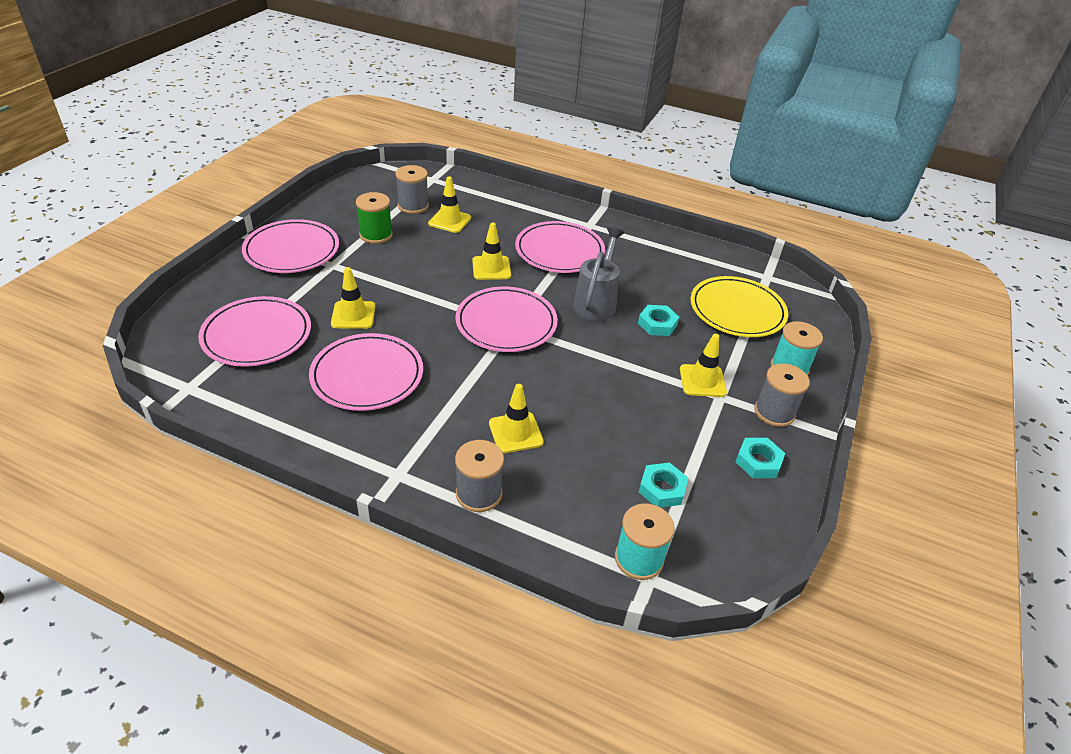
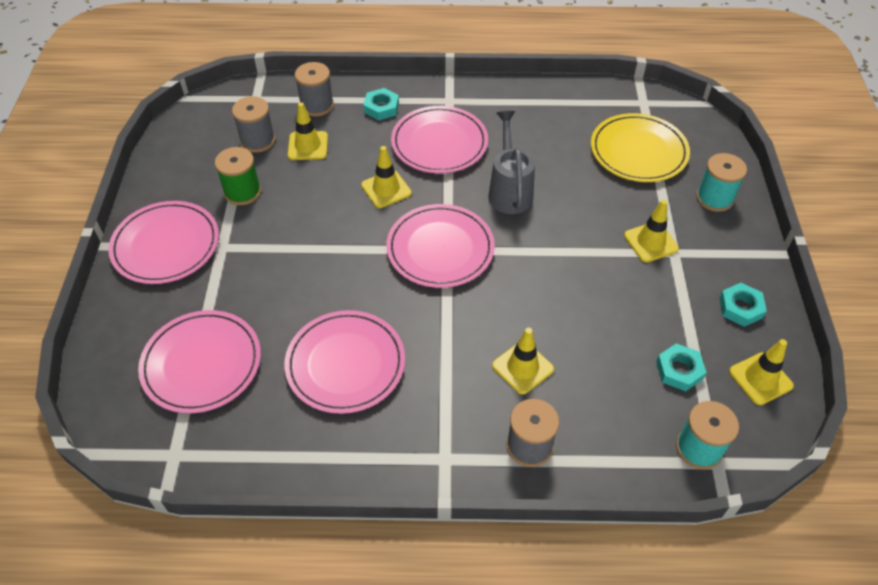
camera: 20 degrees left, 10 degrees up
yellow traffic cone [331,267,376,329] -> yellow traffic cone moved to [729,339,794,405]
turquoise nut [638,305,679,336] -> turquoise nut moved to [364,88,399,120]
grey spool [754,363,810,427] -> grey spool moved to [295,62,334,116]

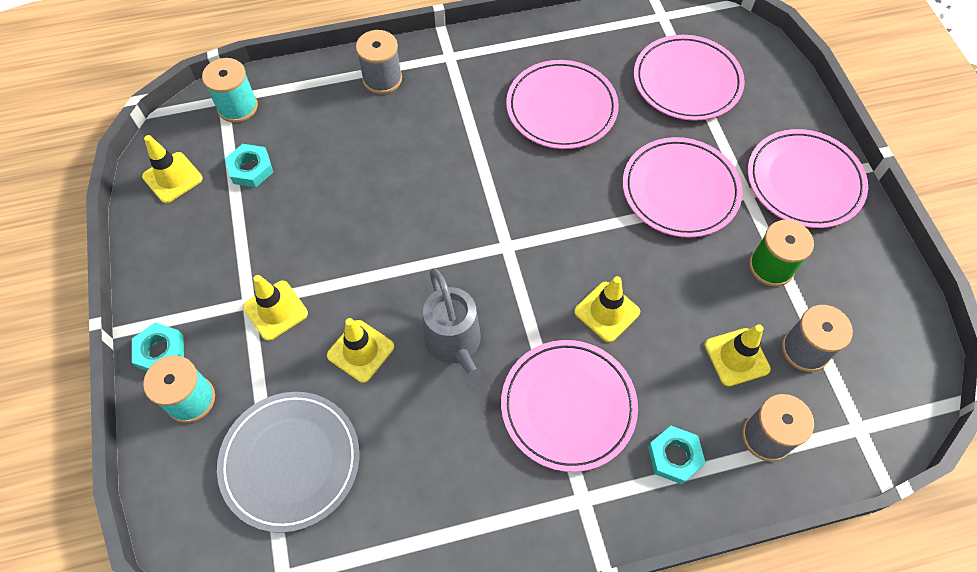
camera: 165 degrees right, 10 degrees up
pink plate [386,204,495,288] -> pink plate moved to [623,137,743,238]
yellow traffic cone [492,328,554,395] -> yellow traffic cone moved to [327,318,394,383]
yellow plate [591,113,690,182] -> grey plate [217,392,360,533]
turquoise nut [719,283,767,327] -> turquoise nut moved to [132,323,184,371]

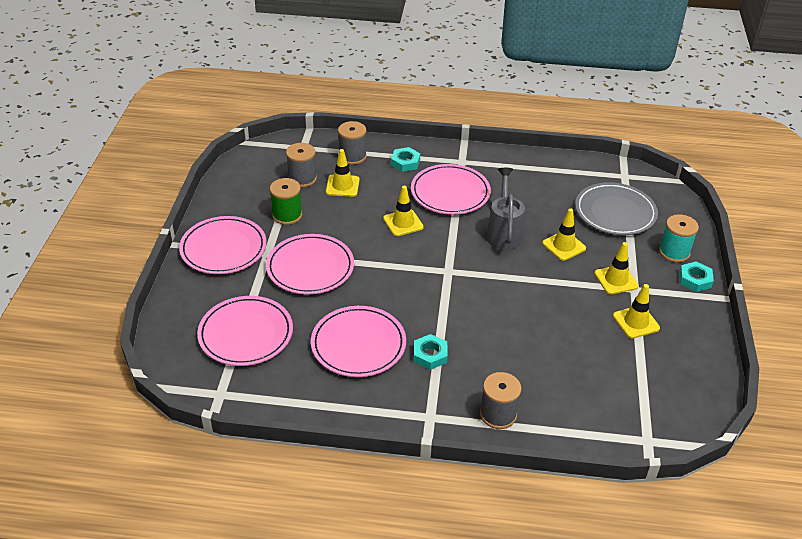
camera: 160 degrees left, 20 degrees down
yellow traffic cone [142,135,203,203] -> yellow traffic cone moved to [613,284,660,339]
turquoise spool [202,58,258,123] -> none
turquoise nut [225,144,273,187] -> turquoise nut moved to [414,334,448,370]

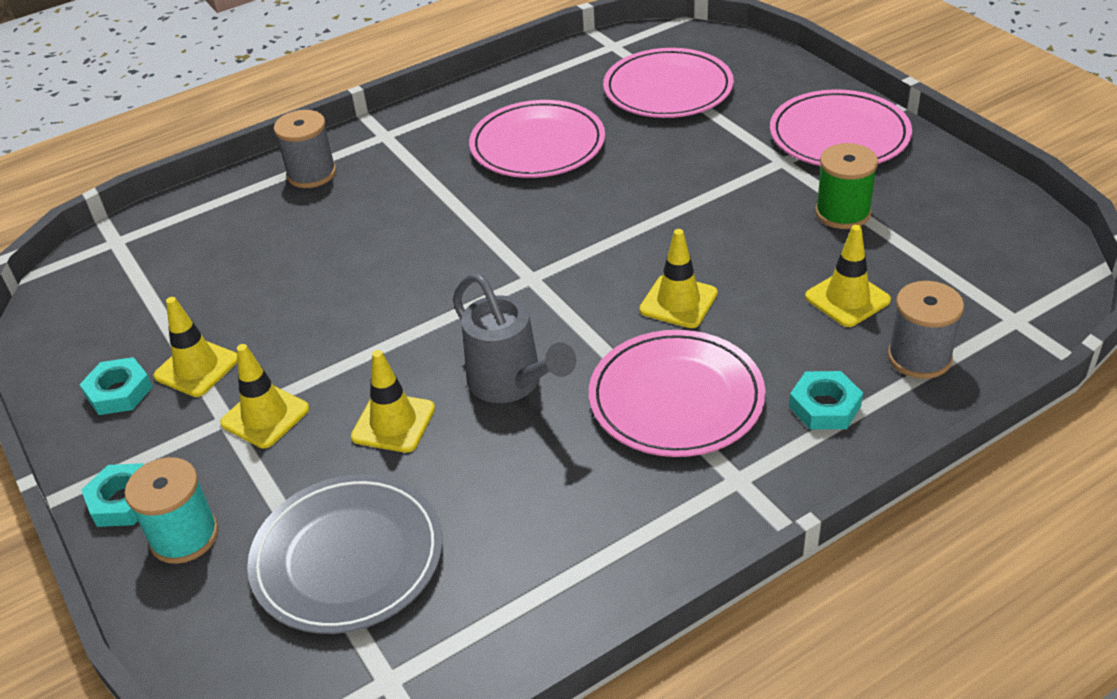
camera: 145 degrees right, 0 degrees up
pink plate [266,234,354,295] -> none
grey spool [286,143,317,188] -> none
turquoise nut [414,334,448,370] -> turquoise nut moved to [79,357,152,415]

